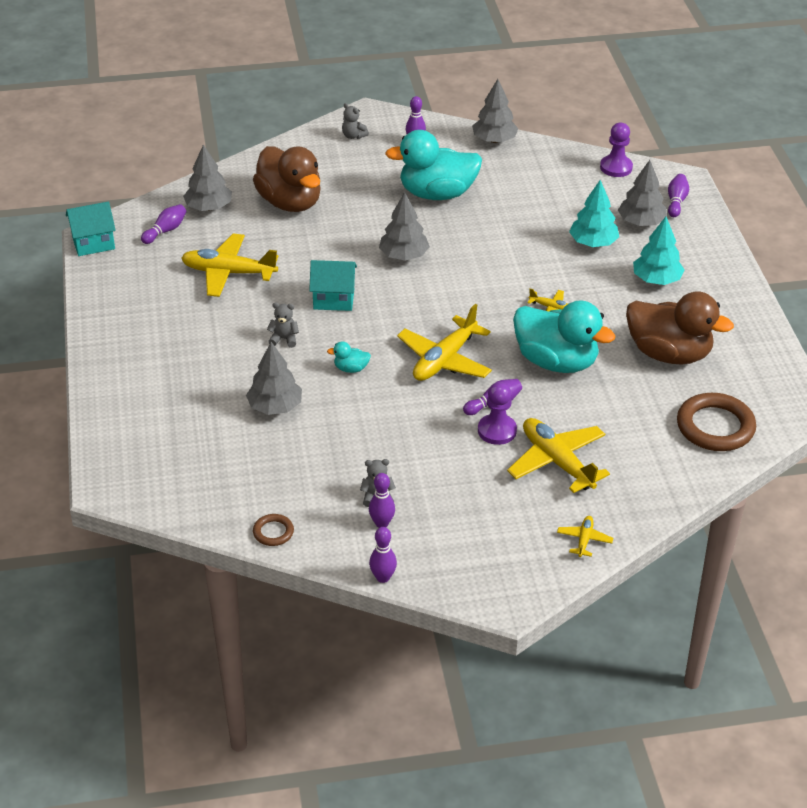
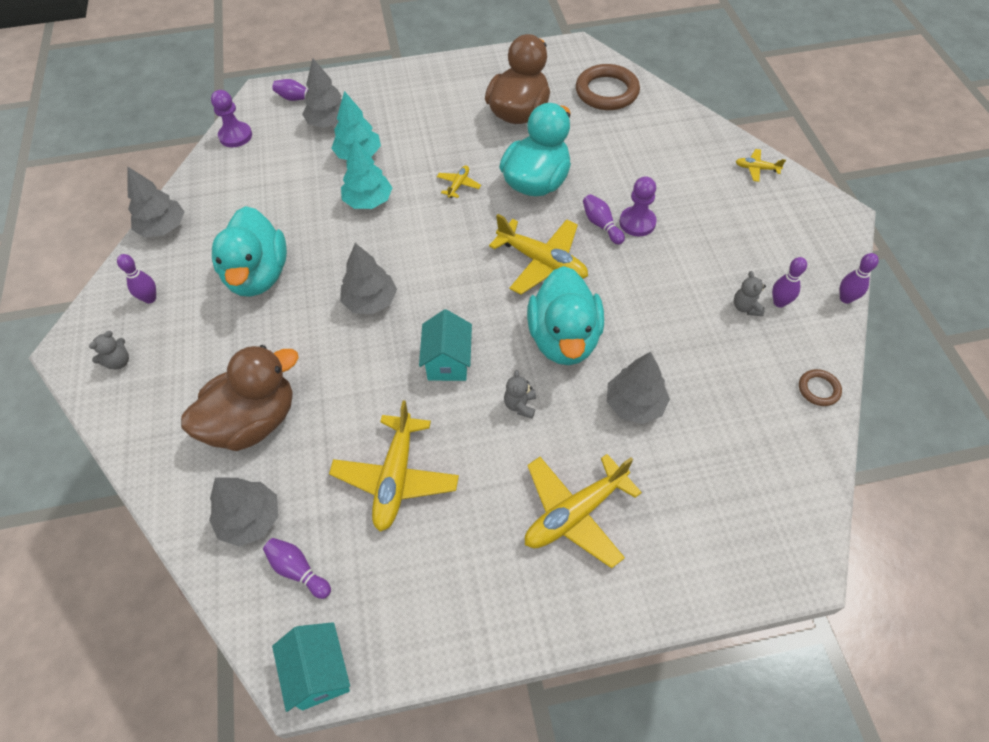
camera: 90 degrees left, 15 degrees up
turquoise duck [327,341,371,373] -> turquoise duck [527,266,604,365], size x2.50
yellow plane [507,418,610,493] -> yellow plane moved to [525,454,642,568]
turquoise tree [633,217,684,285] -> turquoise tree moved to [341,138,393,209]

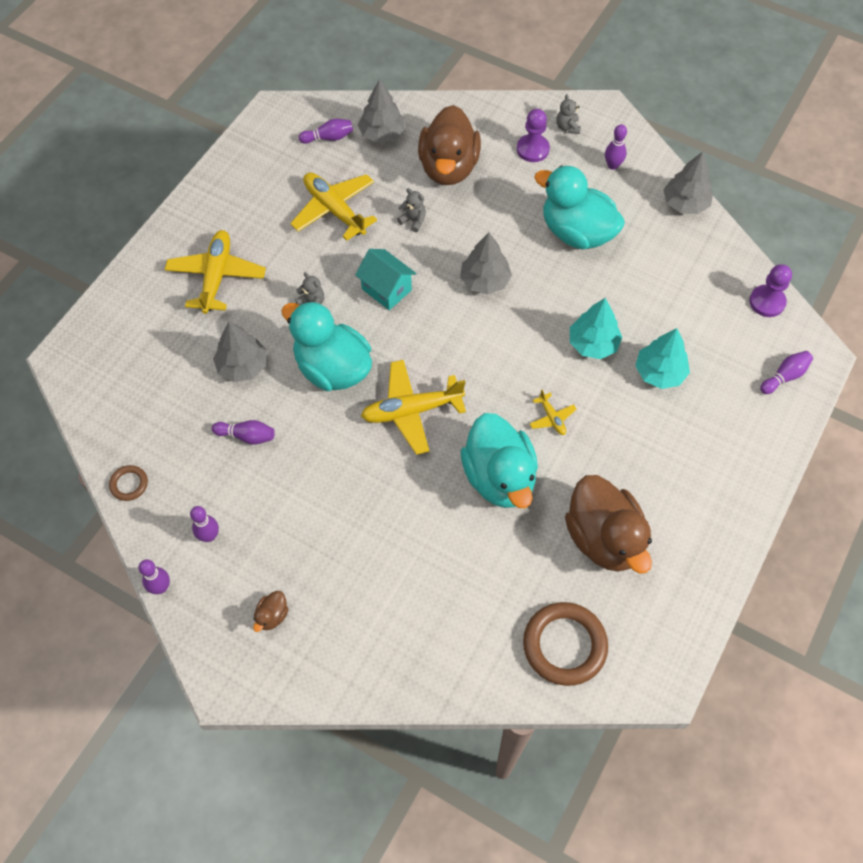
camera: 130 degrees right, 5 degrees up
turquoise house [272,622,350,712] -> none
grey tree [302,58,342,128] -> none
purple bowling pin [583,194,625,245] -> purple bowling pin moved to [212,420,275,445]
purple pawn [619,176,657,236] -> purple pawn moved to [517,109,550,162]
grey teddy bear [734,271,766,316] -> grey teddy bear moved to [397,188,426,232]
yellow plane [736,149,786,182] -> none
none -> brown duck [253,591,289,632]

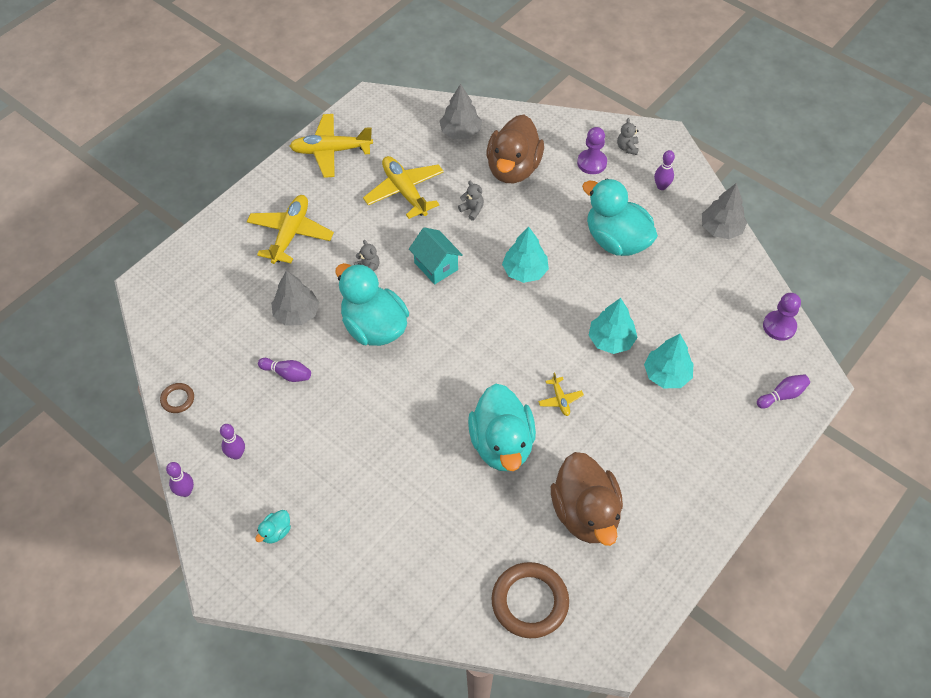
camera: 10 degrees right, 5 degrees down
brown duck [253,591,289,632] -> turquoise duck [255,510,291,543]
purple bowling pin [299,119,353,144] -> none
yellow plane [361,360,466,455] -> yellow plane moved to [289,114,373,178]
grey tree [460,232,512,295] -> turquoise tree [502,227,549,283]

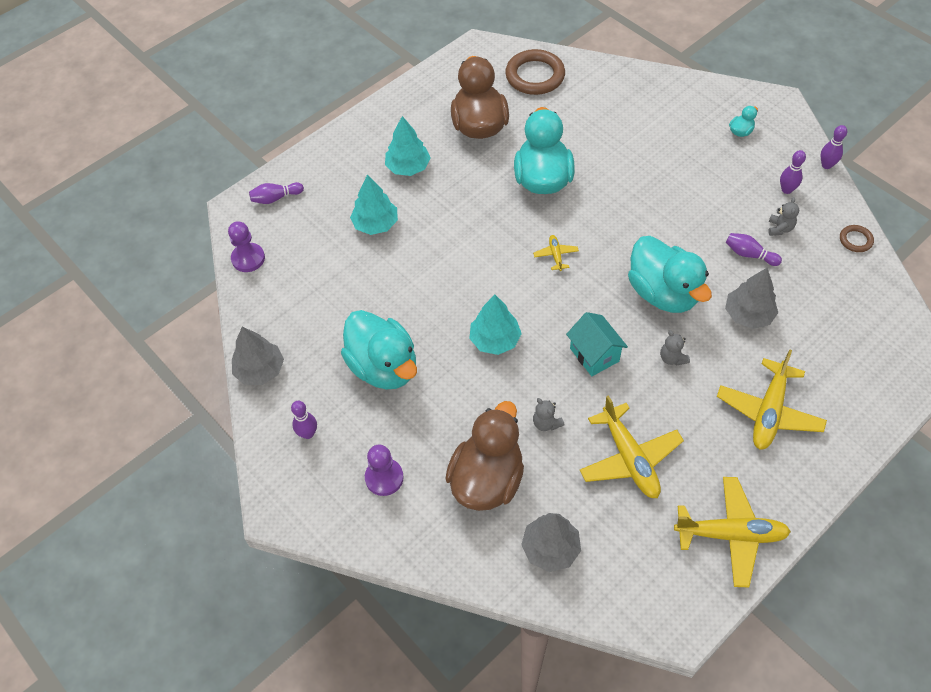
camera: 170 degrees left, 0 degrees up
yellow plane [538,372,584,416] -> yellow plane moved to [533,235,579,271]
turquoise tree [588,298,638,354] -> turquoise tree moved to [385,116,431,176]
grey teddy bear [617,118,639,155] -> grey teddy bear moved to [769,197,799,236]

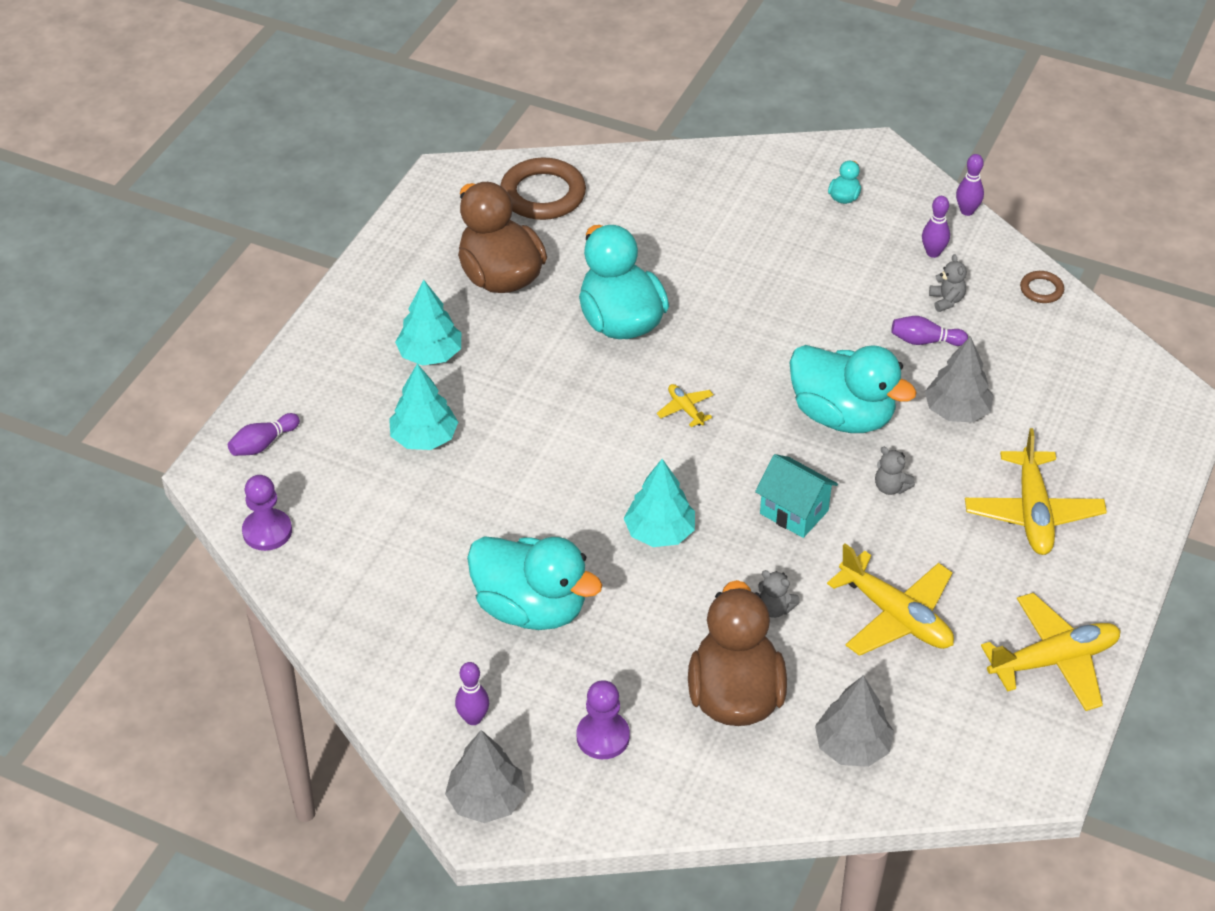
camera: 25 degrees left, 10 degrees down
grey tree [232,327,284,385] -> grey tree moved to [445,730,526,823]

